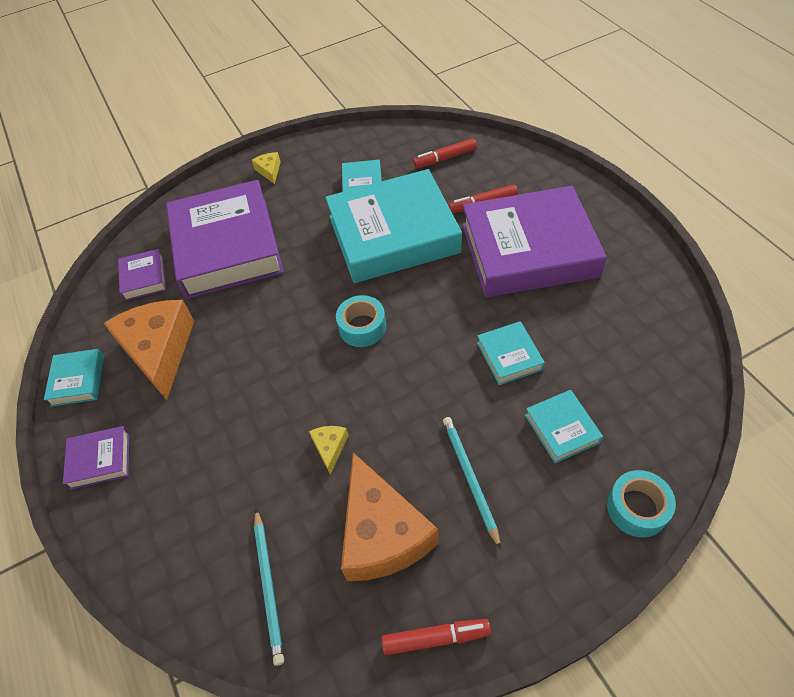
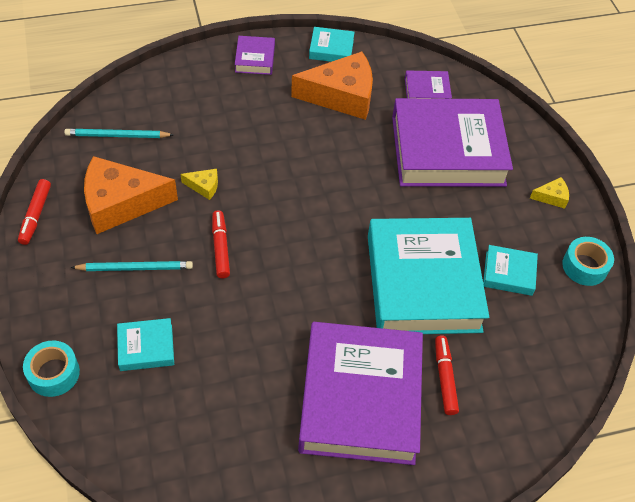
camera: 95 degrees right, 0 degrees up
turquoise tape [336,295,386,347] -> turquoise tape moved to [562,237,614,286]
red marker [413,138,477,168] -> red marker moved to [212,210,230,278]
turquoise book [477,321,545,385] -> none

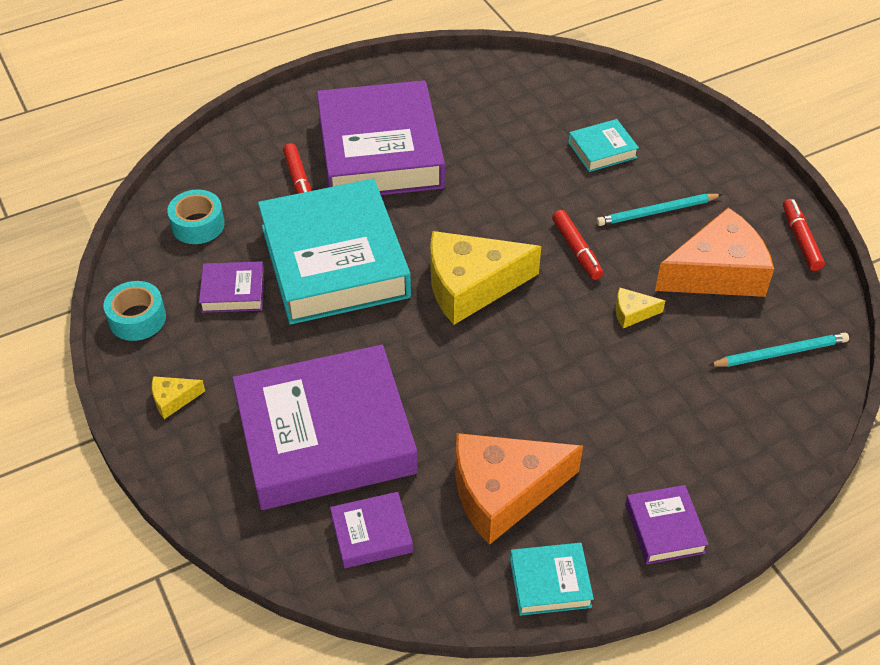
camera: 170 degrees right, 5 degrees down
turquoise tape [23,340,80,397] -> turquoise tape moved to [167,190,225,244]
turquoise book [483,245,538,296] -> purple book [199,261,264,313]
none -> yellow cheese [430,231,541,325]

